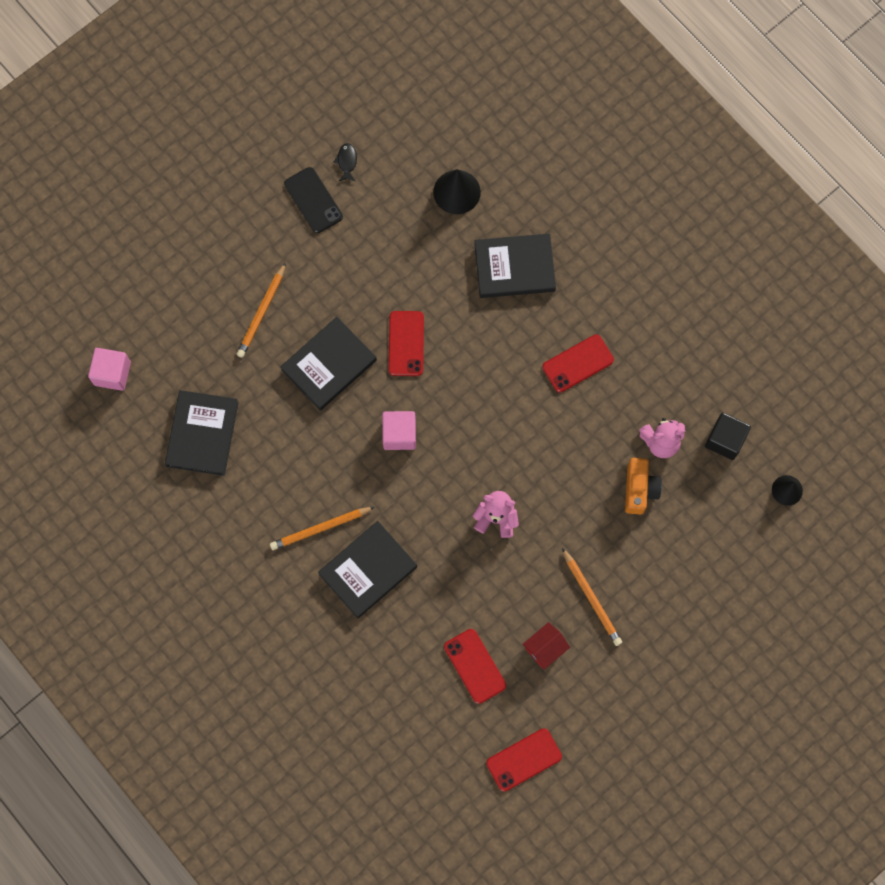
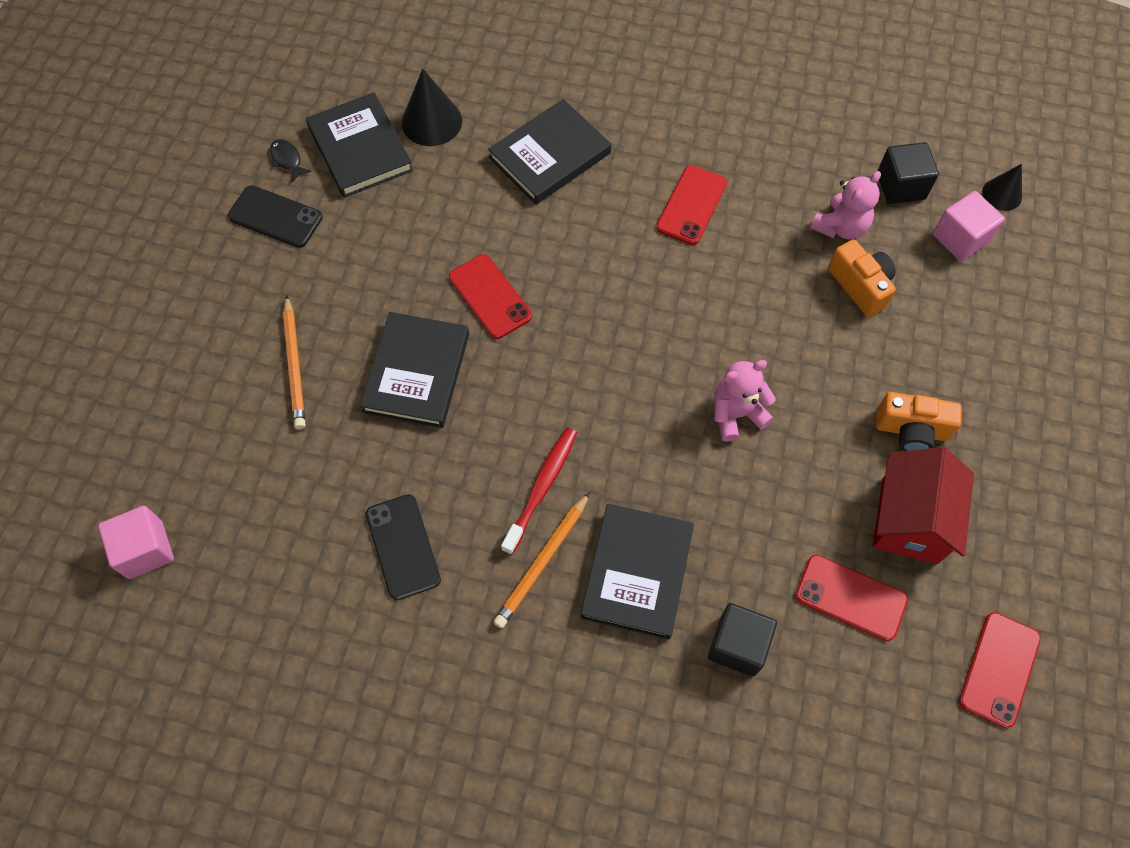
camera: 35 degrees left, 10 degrees down
black book [165,390,239,476] -> black book moved to [306,92,413,198]
pink cube [382,411,416,450] -> pink cube moved to [933,191,1005,261]
red house [522,622,570,670] -> red house [872,447,974,564], size x1.75
orange pencil [562,548,622,646] -> orange camera [876,392,962,451]
none -> black phone [365,494,441,600]
none -> red toothbrush [501,427,577,555]
none -> black cube [708,603,777,677]

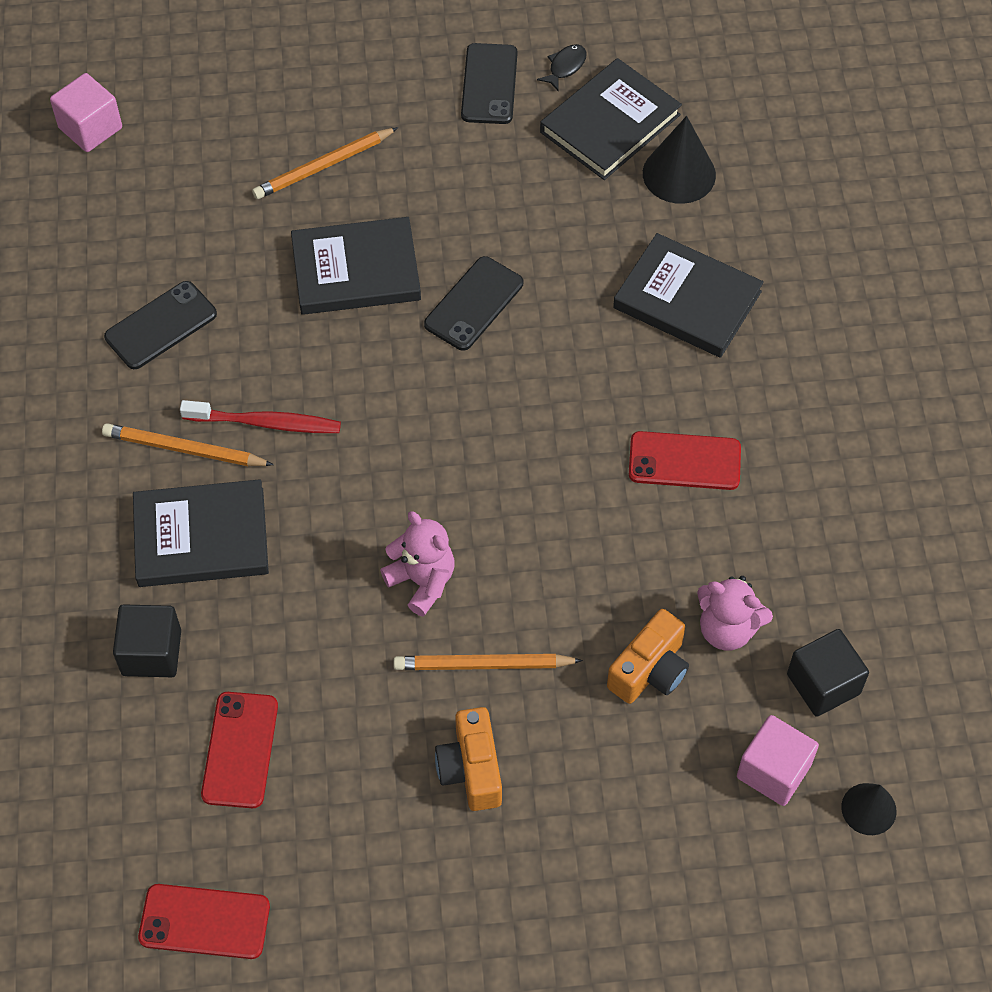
camera: 70 degrees right, 5 degrees down
red phone [449,254,532,339] -> black phone [424,256,523,351]
red house [872,447,974,564] -> none
none -> orange pencil [393,654,583,670]

